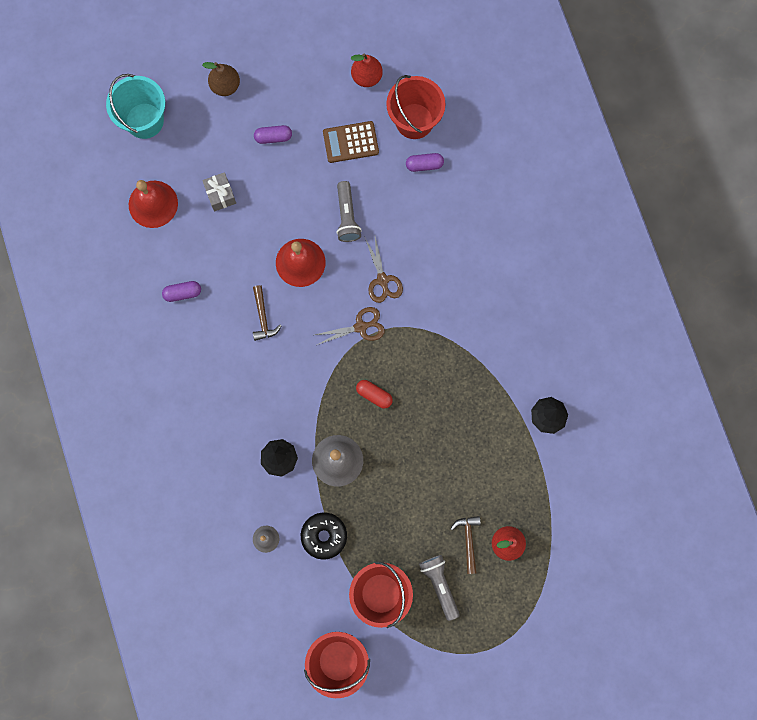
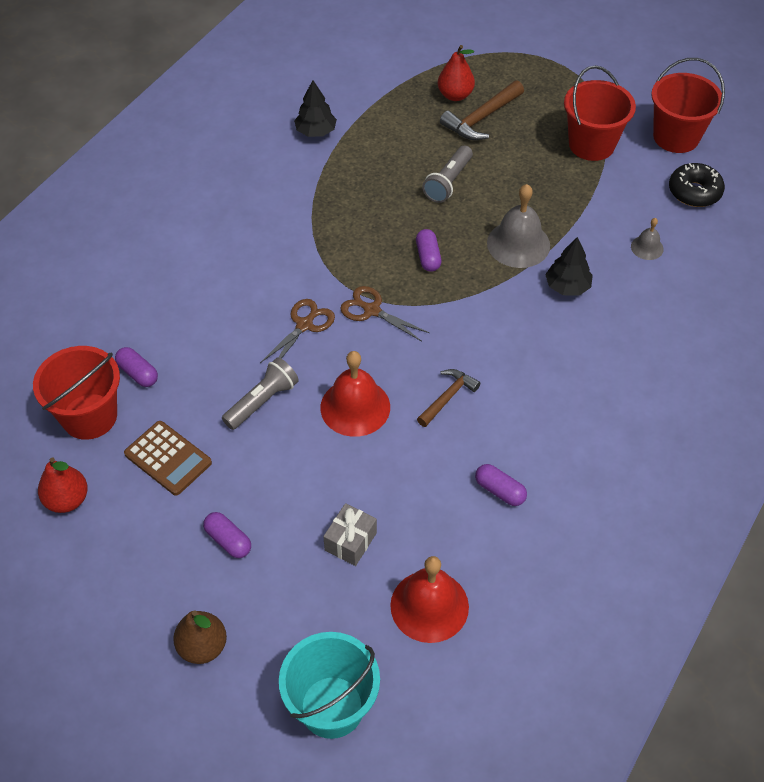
camera: 130 degrees left, 25 degrees down
black donut [301,512,347,560] -> black donut moved to [669,163,725,207]
red capsule [356,380,393,409] -> purple capsule [416,229,441,272]
grey flashlight [419,555,460,621] -> grey flashlight moved to [422,145,473,203]
brown hammer [451,516,481,574] -> brown hammer [440,80,524,140], size x1.51

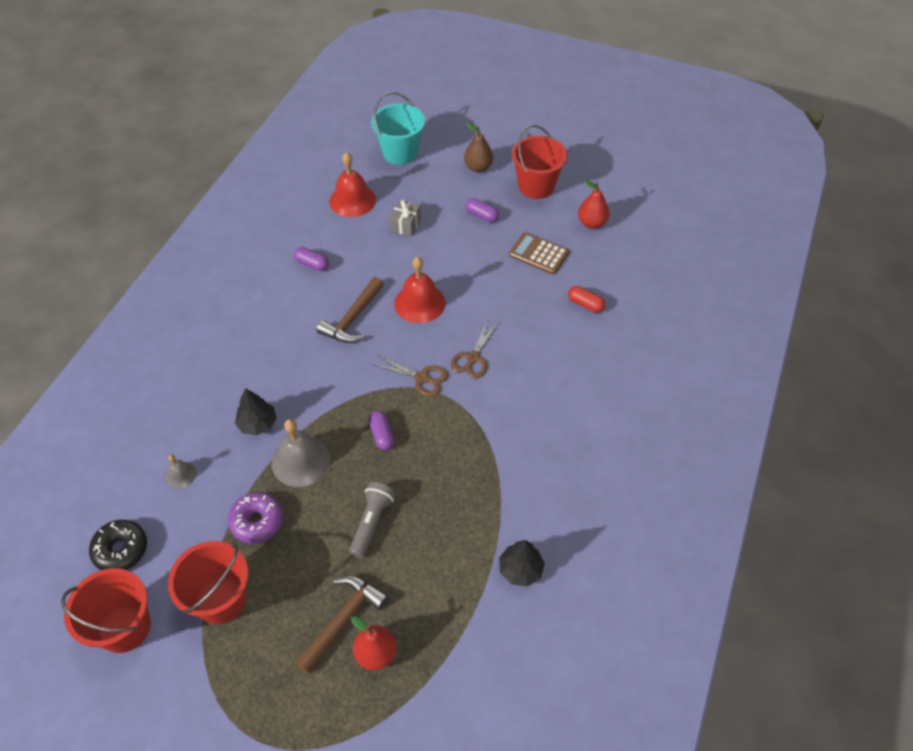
camera: 170 degrees right, 0 degrees up
red bucket [33,346,120,440] -> red bucket moved to [512,125,568,199]
purple capsule [115,347,158,387] -> red capsule [568,286,606,313]
grey flashlight [222,358,299,430] -> none
brown hammer [417,369,481,427] -> brown hammer [316,277,384,343], size x1.51
none -> purple donut [228,492,283,544]

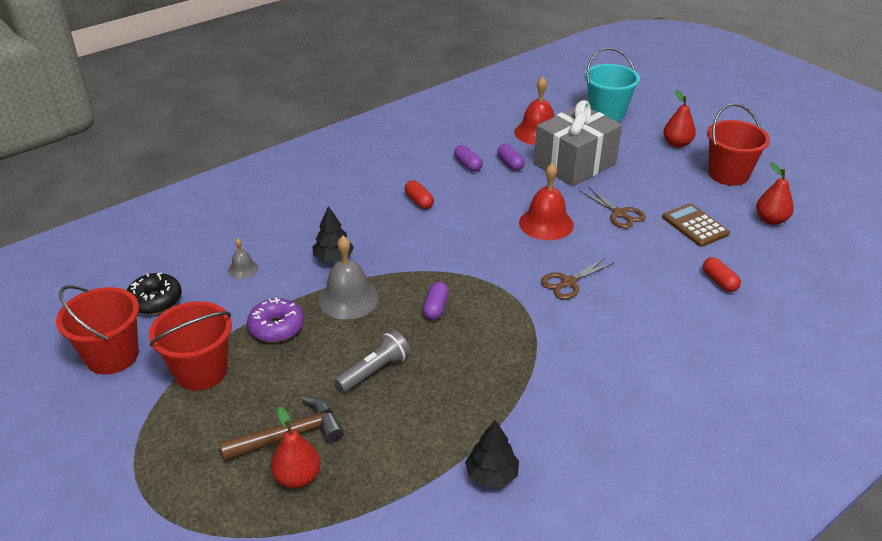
camera: 30 degrees right, 15 degrees down
brown hammer [316,277,384,343] -> none
brown scissors [372,355,448,396] -> brown scissors moved to [580,187,646,228]
grey gift [389,200,421,237] -> grey gift [534,100,622,186], size x2.28
brown pear [464,122,493,172] -> red pear [663,90,696,148]
purple capsule [465,198,499,222] -> purple capsule moved to [497,144,525,171]
none -> red capsule [405,180,434,209]

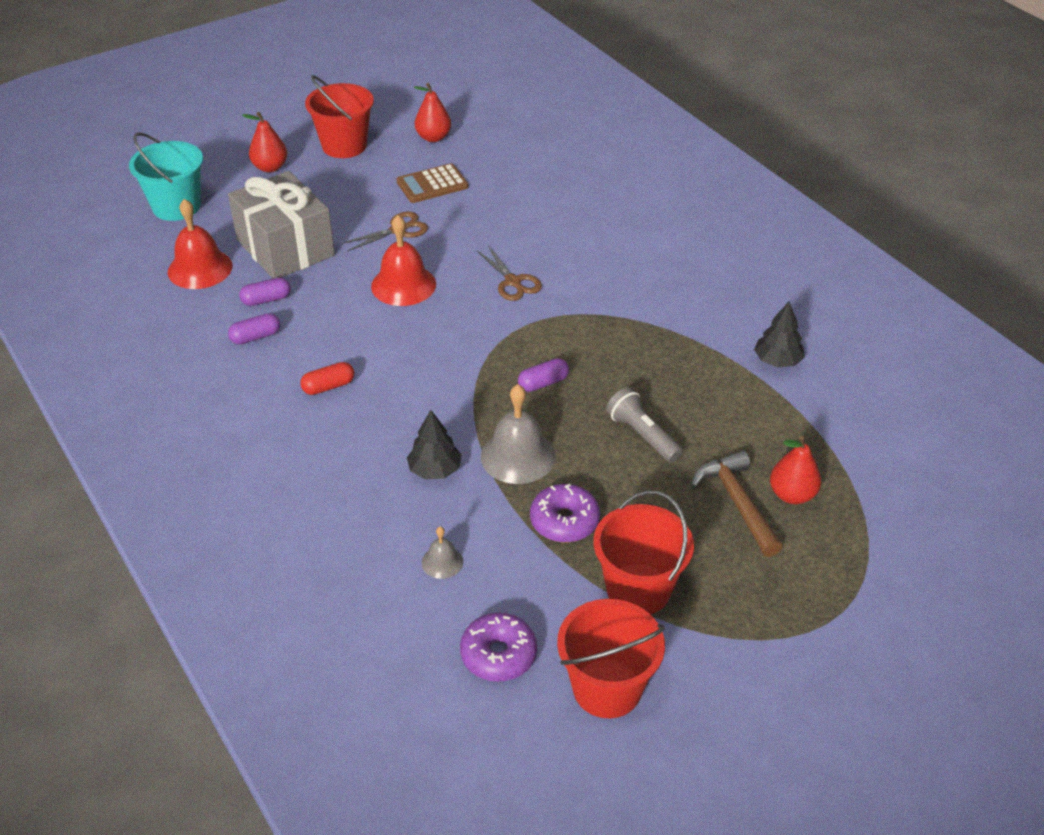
camera: 85 degrees left, 5 degrees up
black donut [127,272,182,315] -> purple donut [460,613,537,682]
purple capsule [423,282,449,320] -> purple capsule turned 45 degrees counterclockwise [518,358,569,392]
red capsule [703,257,741,292] -> none

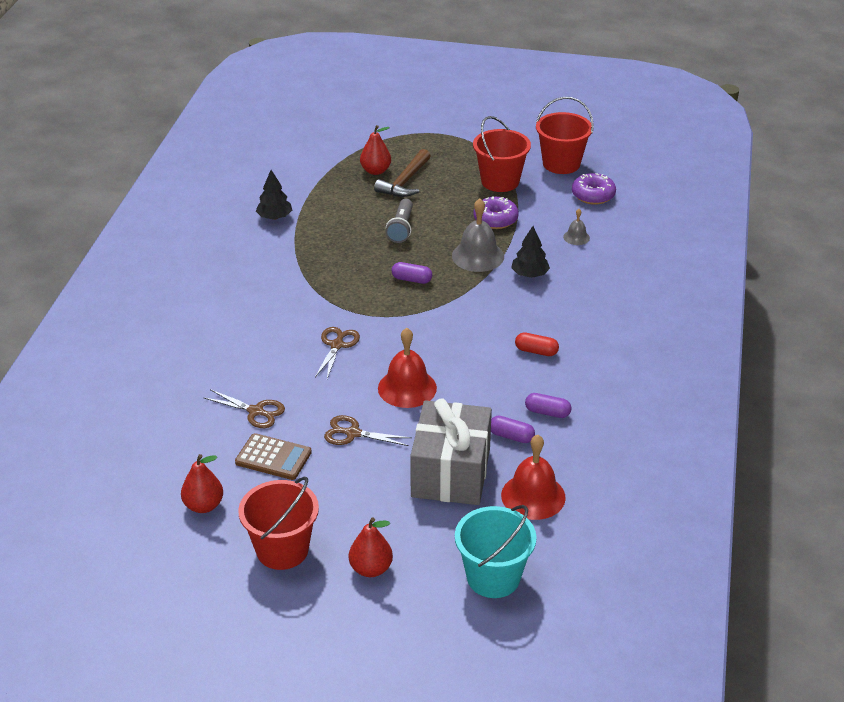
camera: 135 degrees left, 5 degrees down
none -> brown scissors [204,389,285,428]

